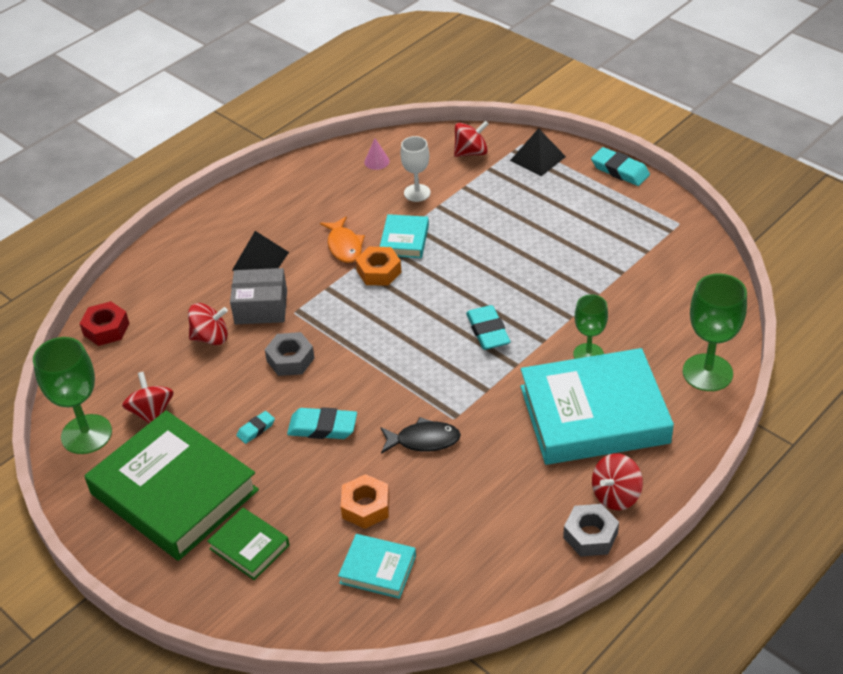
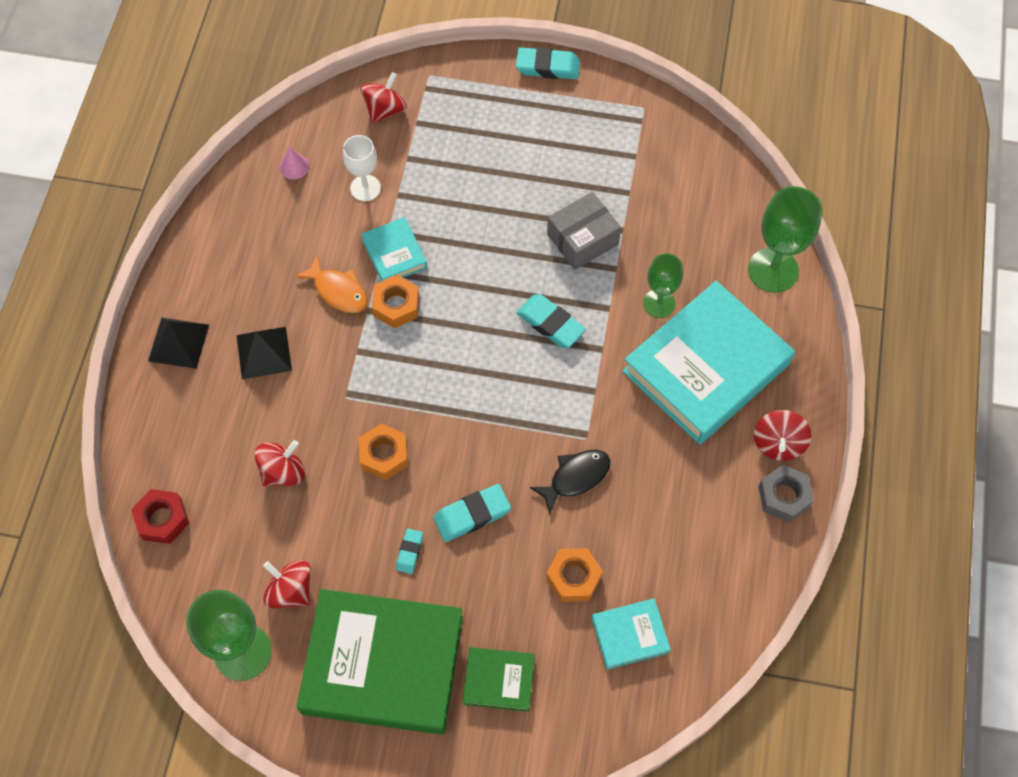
camera: 35 degrees left, 20 degrees up
grey box [230,268,287,324] -> grey box moved to [547,192,621,270]
grey nut [265,332,315,376] -> orange nut [359,423,408,480]
black pyramid [510,128,566,176] -> black pyramid moved to [148,318,209,369]

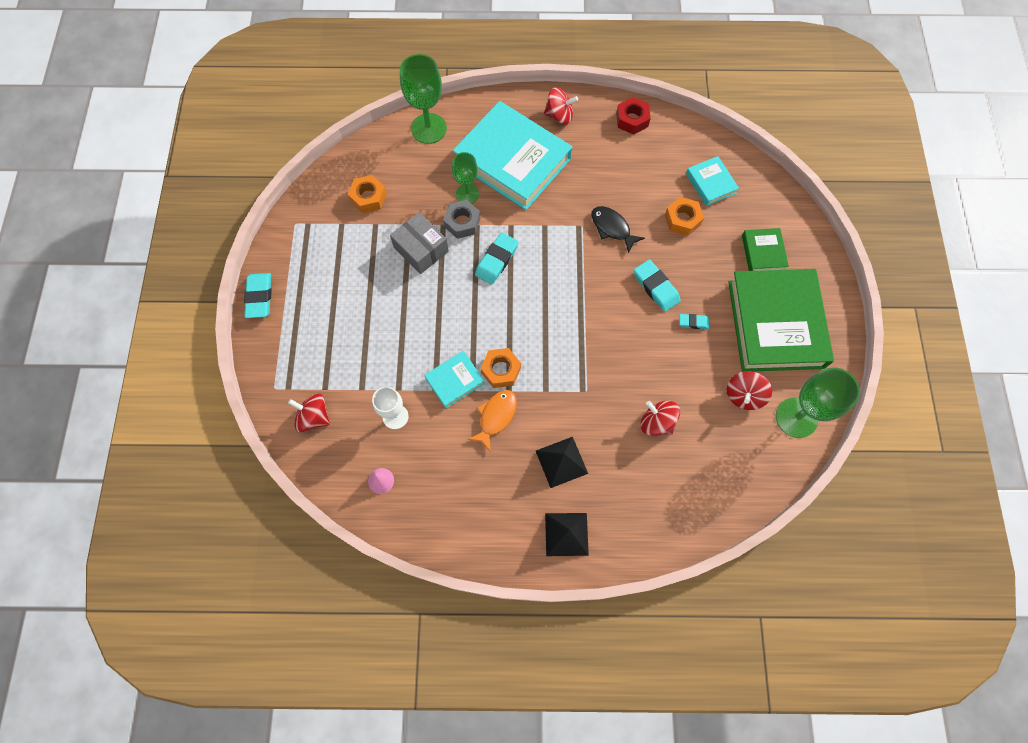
camera: 100 degrees left, 5 degrees up
red nut [131,489,189,544] -> red nut moved to [616,97,651,135]
orange nut [359,423,408,480] -> orange nut moved to [348,175,387,213]
grey nut [758,465,814,522] -> grey nut moved to [443,200,481,239]

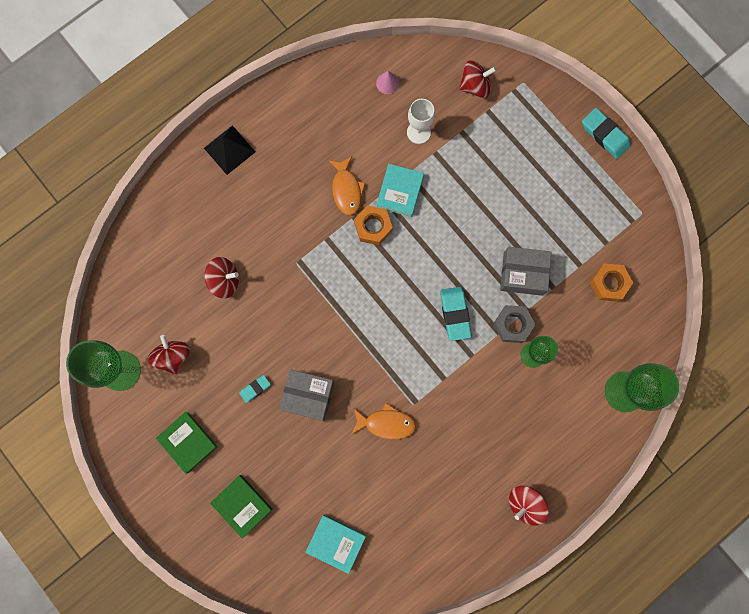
camera: 140 degrees right, 10 degrees up
turquoise book [453,101,572,210] -> none
black pyramid [536,437,588,488] -> none
black fish [591,206,645,254] -> orange fish [352,403,416,440]
red nut [616,97,651,135] -> none
turquoise eraser [634,260,681,312] -> grey box [279,369,334,421]
orange nut [665,197,704,236] -> none
green book [728,269,834,372] -> green book [156,412,218,474], size x0.46

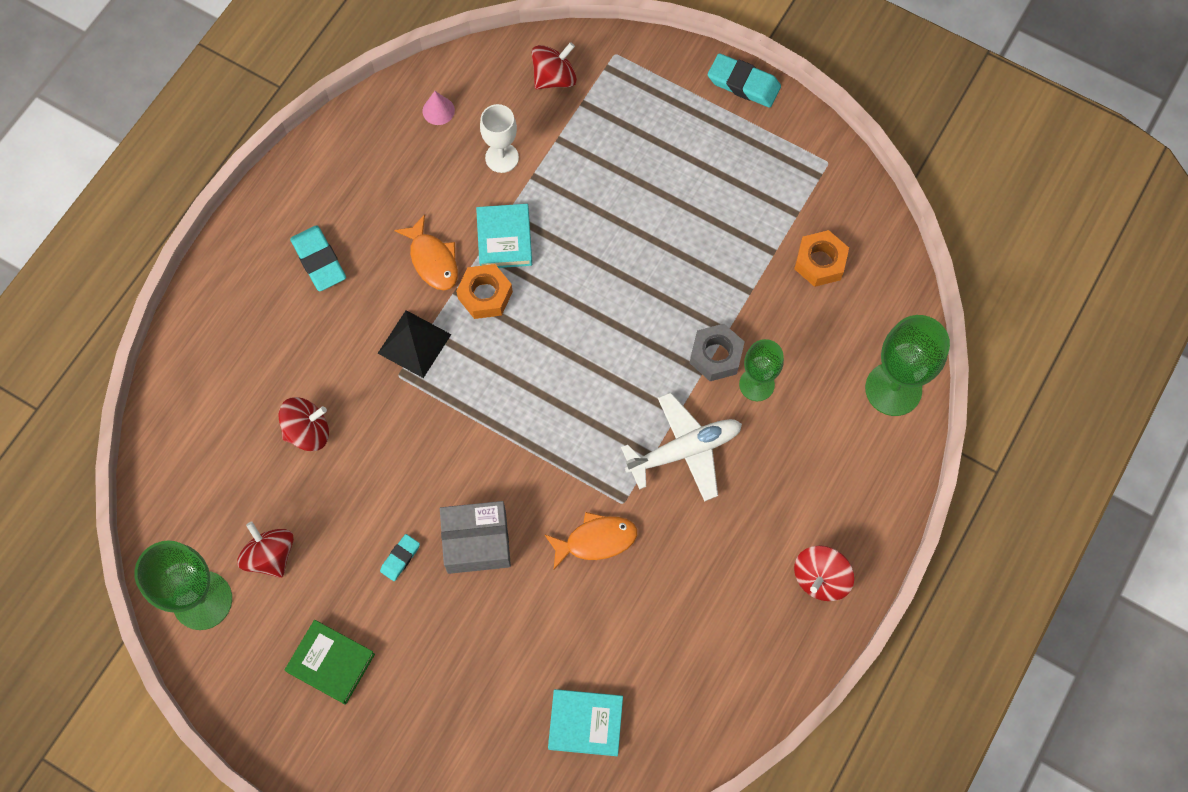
camera: 20 degrees left, 10 degrees down
black pyramid [204,125,255,175] -> black pyramid moved to [378,310,451,378]
green book [210,475,272,538] -> none
turquoise eraser [440,287,472,341] -> turquoise eraser moved to [290,225,346,291]
grey box [500,247,552,296] -> none
none -> white plane [621,392,742,502]

